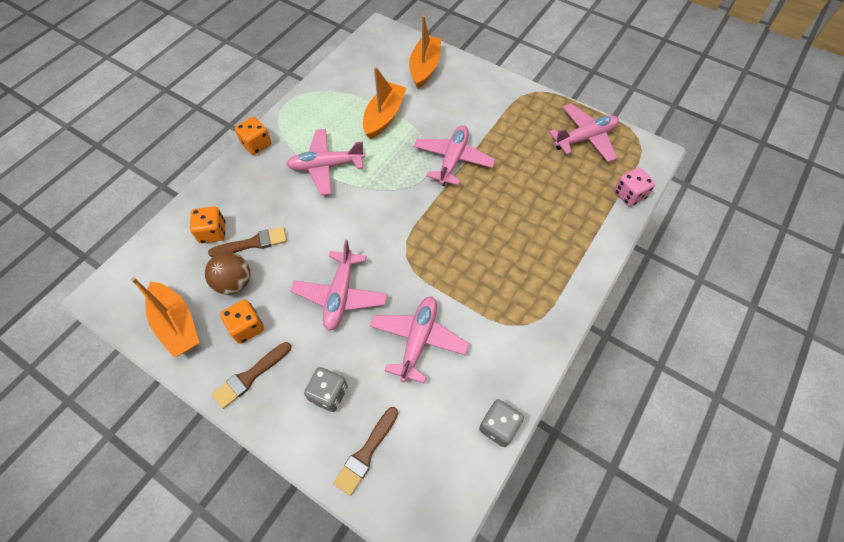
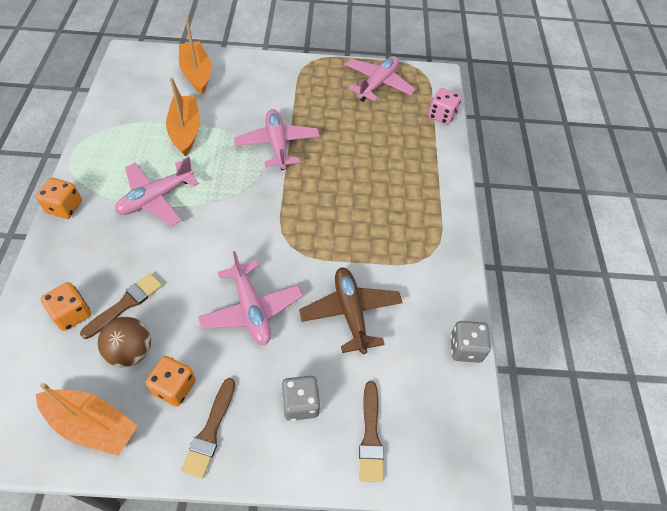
camera: 35 degrees left, 5 degrees down
pink plane [370,296,469,383] -> brown plane [299,268,403,354]

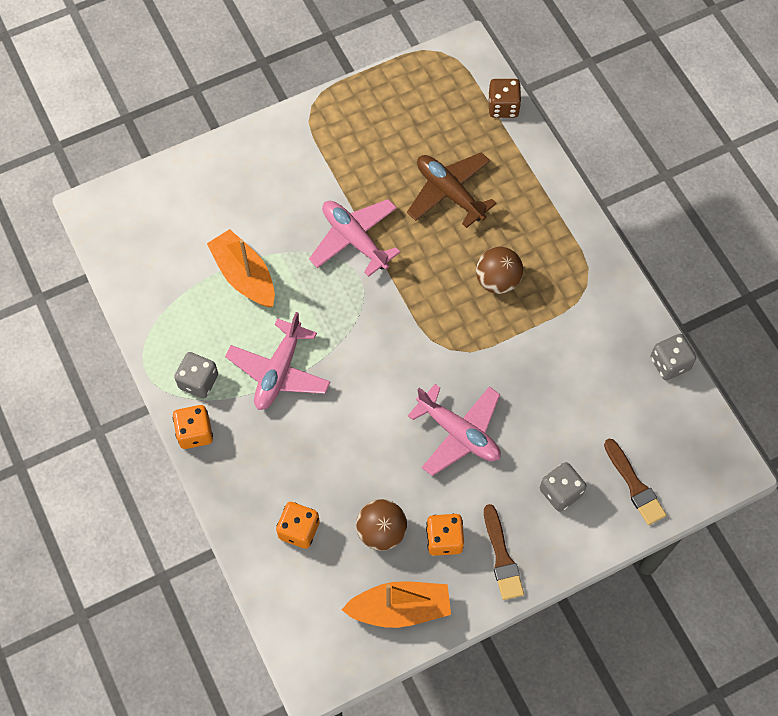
camera: 25 degrees left, 10 degrees up
brown brush [80,273,162,339] -> none
orange boat [179,18,211,95] -> none
brown plane [299,268,403,354] -> brown plane moved to [407,152,497,228]
pink plane [345,56,416,102] -> none
pink dice [428,88,461,125] -> brown dice [488,79,521,118]
none -> grey dice [174,352,218,399]
none -> brown ball [476,247,523,294]

